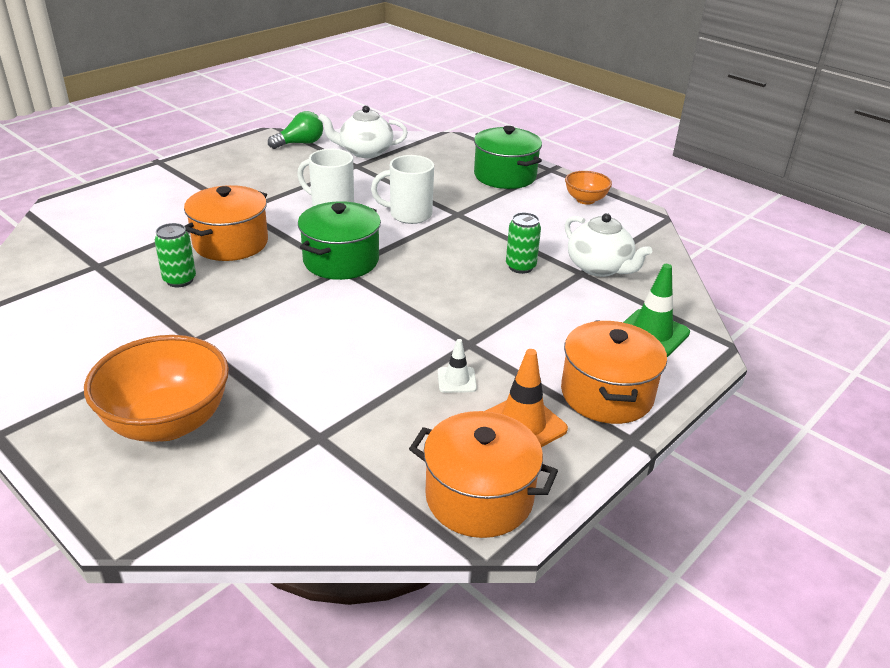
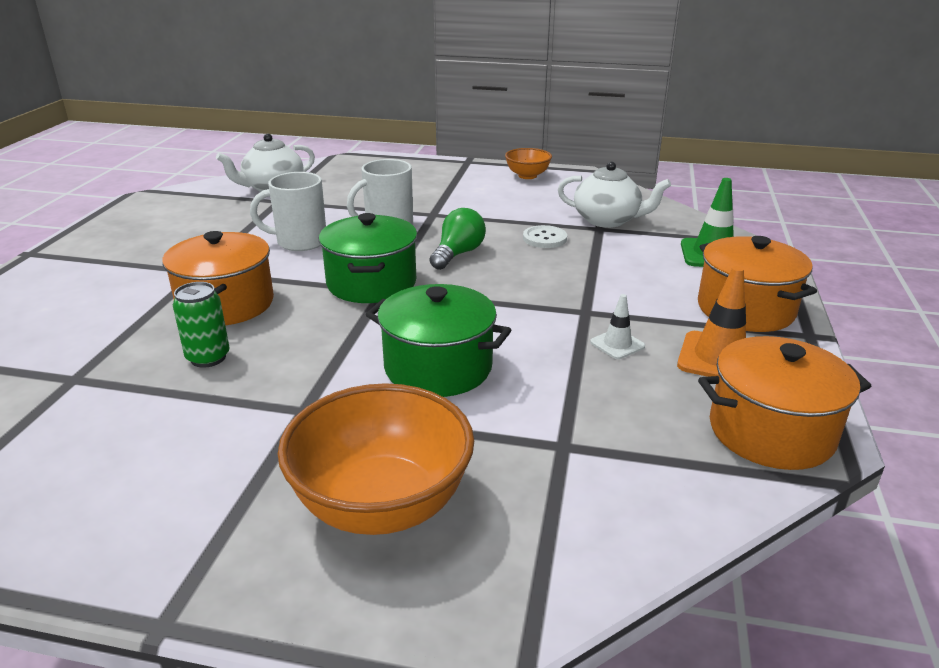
camera: 30 degrees left, 5 degrees down
green light bulb [268,111,323,149] -> green light bulb moved to [430,208,486,270]
green pot [474,126,542,189] -> green pot moved to [366,284,511,397]
green can [506,212,541,274] -> white button [523,225,567,248]

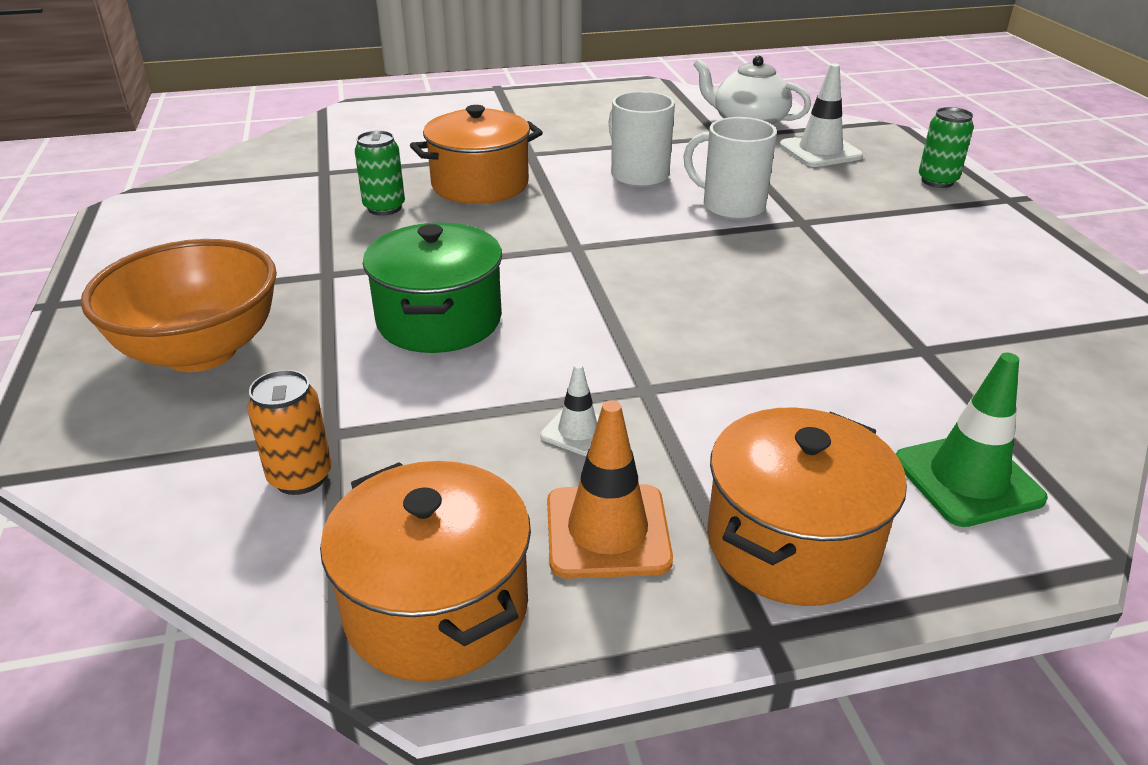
camera: 65 degrees right, 5 degrees up
green pot [319,213,417,303] -> none
green light bulb [430,208,486,270] -> none
orange bowl [505,148,552,179] -> none
white button [523,225,567,248] -> none
white teapot [558,162,671,228] -> none
none -> orange can [247,370,332,495]
none -> white traffic cone [779,63,863,167]
none -> green can [919,107,974,188]

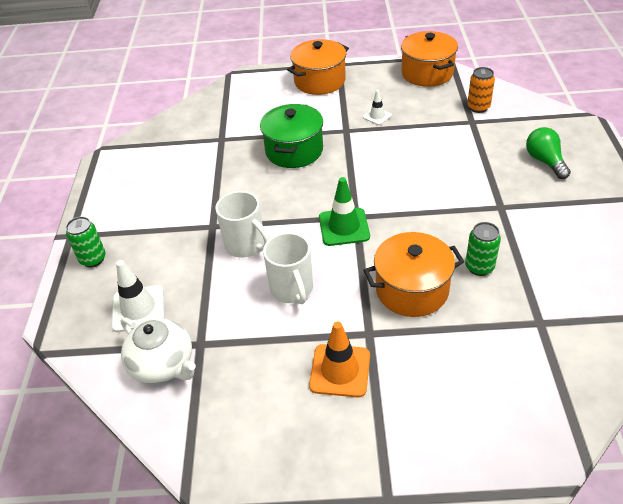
camera: 165 degrees left, 10 degrees up
orange bowl [81,239,277,372] -> green light bulb [526,127,571,179]
green pot [363,222,502,353] -> green pot moved to [260,104,323,168]
orange traffic cone [547,400,673,579] -> orange traffic cone moved to [309,321,370,397]
green traffic cone [896,353,1048,527] -> green traffic cone moved to [319,177,370,246]

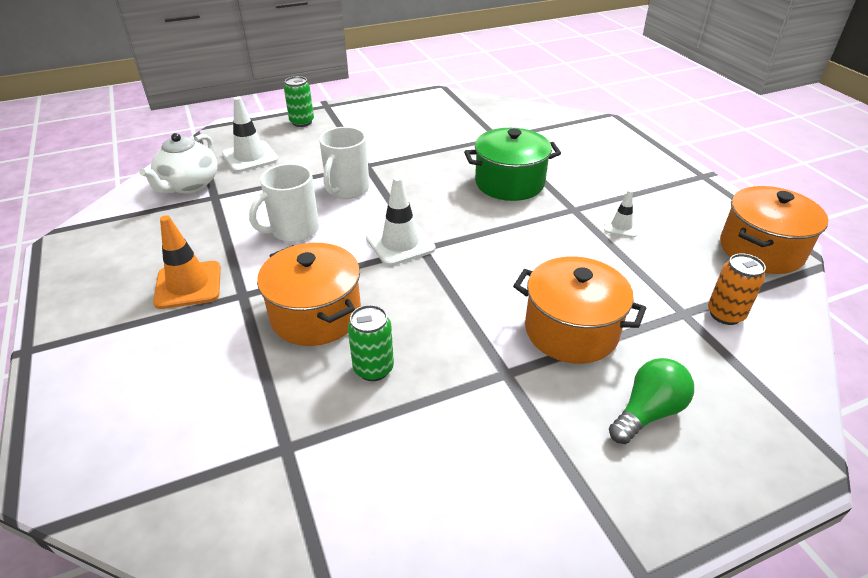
camera: 65 degrees right, 5 degrees down
orange pot [287,39,349,95] -> orange pot moved to [513,256,646,364]
green traffic cone [319,177,370,246] -> white traffic cone [366,176,436,266]

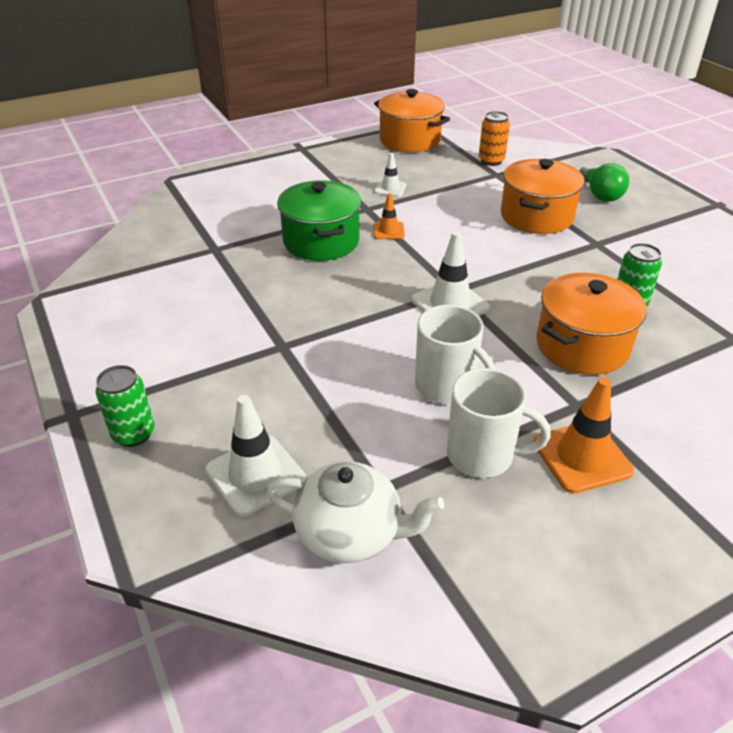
camera: 95 degrees left, 0 degrees up
white mug [319,127,369,199] -> white mug moved to [447,368,551,478]
green light bulb [609,358,694,444] -> green light bulb turned 150 degrees counterclockwise [579,163,629,202]
none -> orange traffic cone [373,193,405,239]

